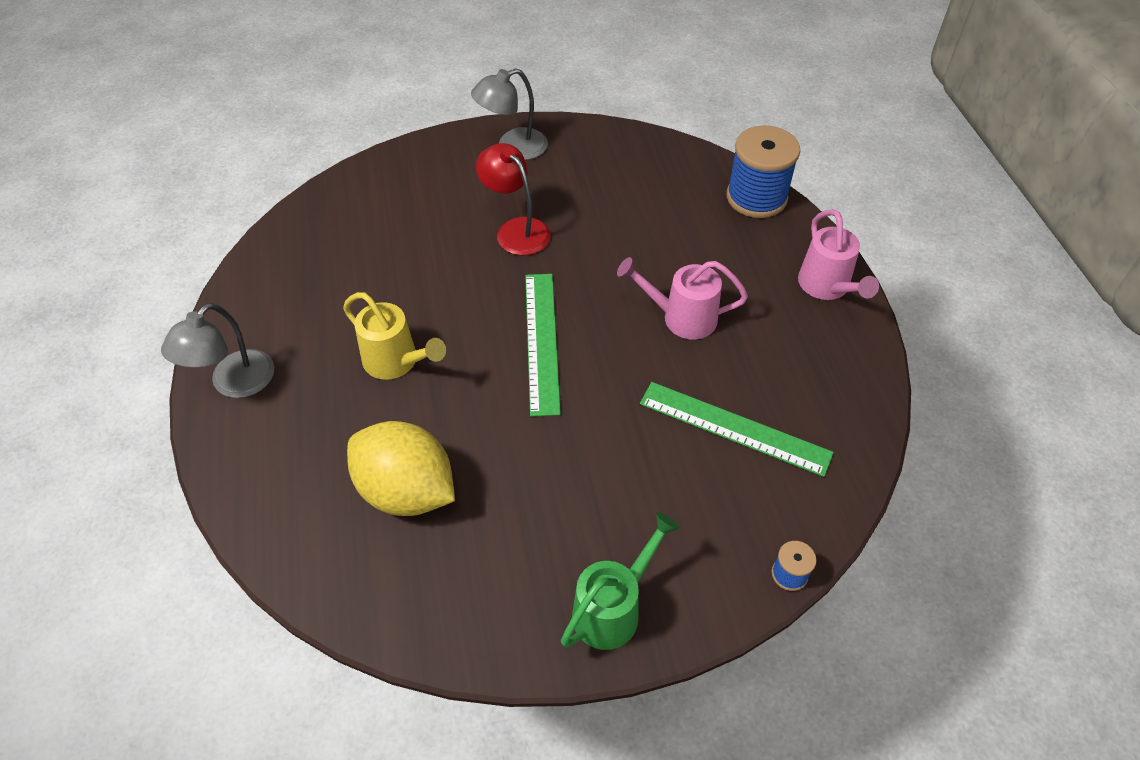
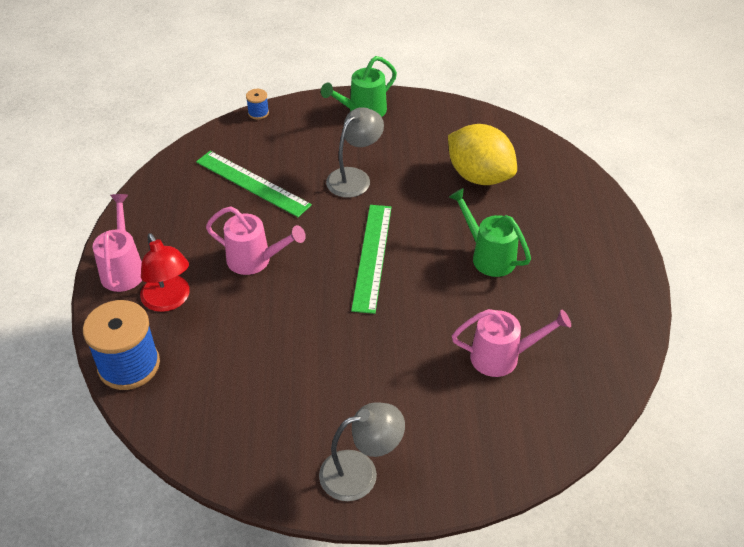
camera: 170 degrees left, 5 degrees down
grey lamp [161,303,274,398] -> grey lamp moved to [326,107,384,198]
yellow watering can [343,292,446,380] -> green watering can [449,188,531,277]
red lamp [476,143,551,255] -> red lamp moved to [140,233,190,312]
none -> pink watering can [452,309,571,377]

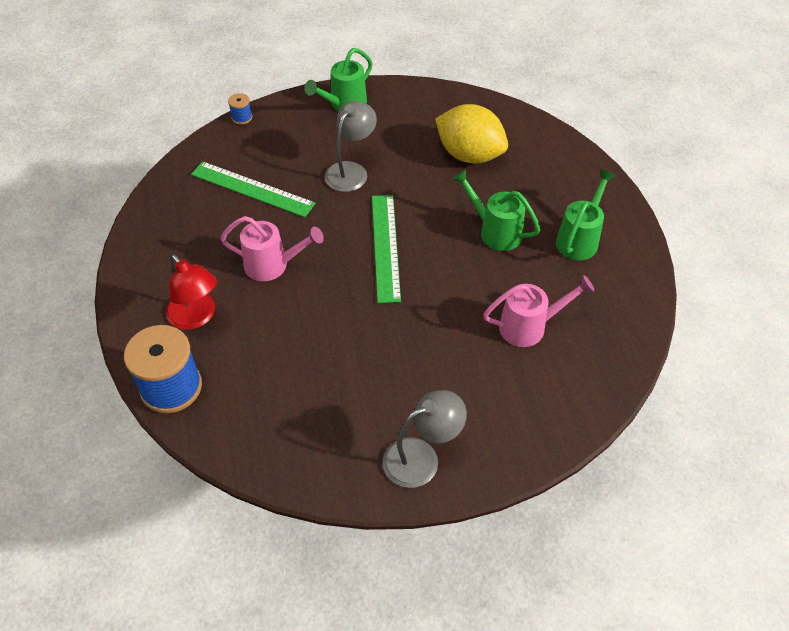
camera: 10 degrees left, 5 degrees up
pink watering can [93,194,142,292] -> none
none -> green watering can [556,169,616,260]

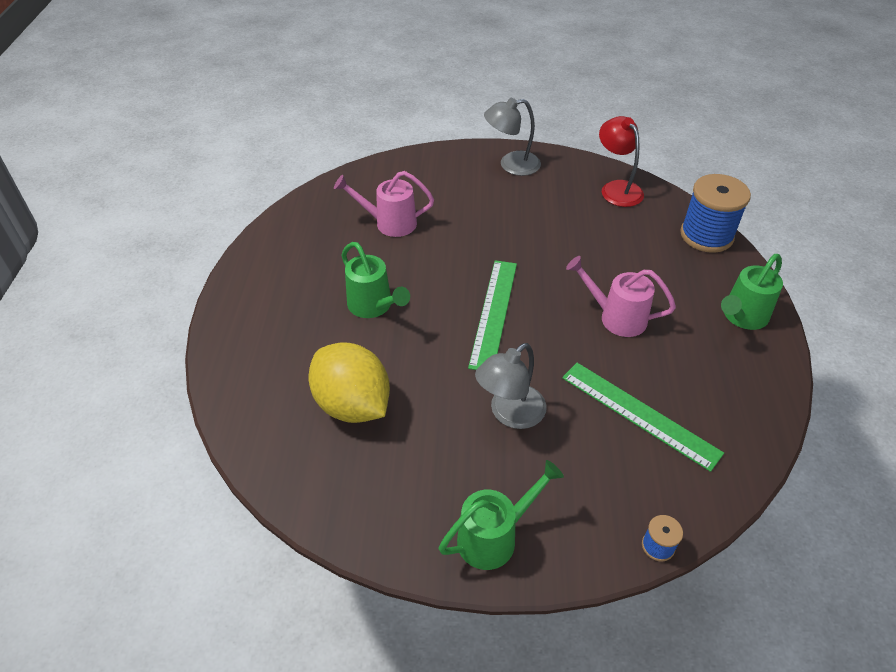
camera: 165 degrees left, 5 degrees down
red lamp [166,254,217,330] -> red lamp moved to [599,116,644,207]
green watering can [556,169,616,260] -> green watering can moved to [721,254,783,330]

